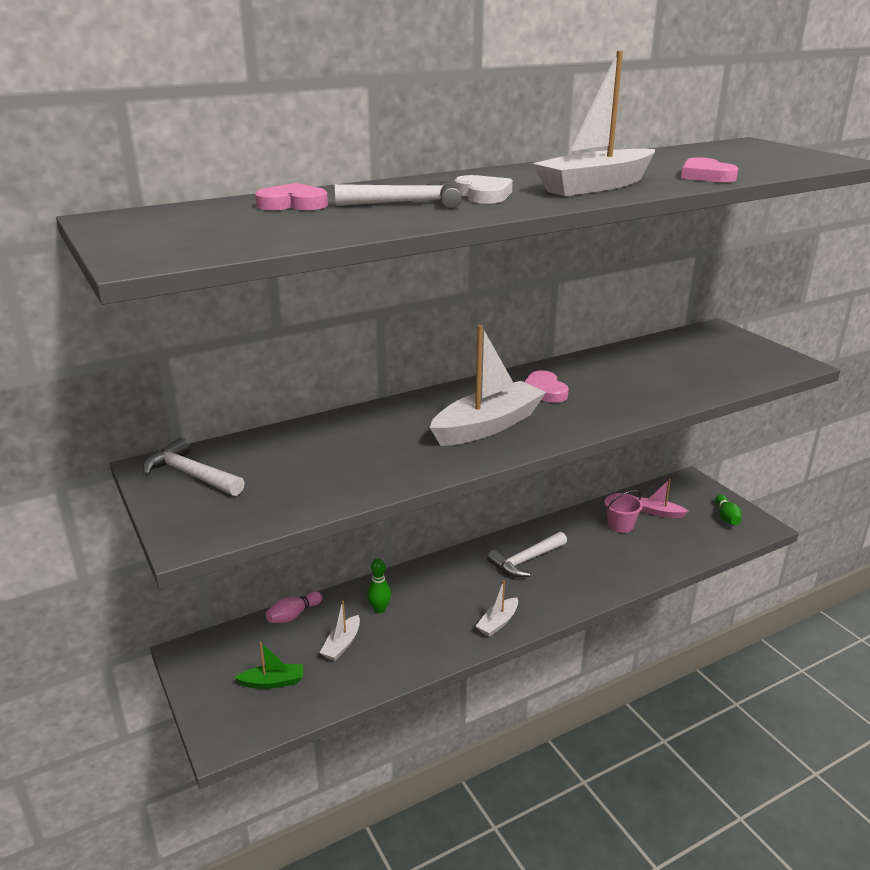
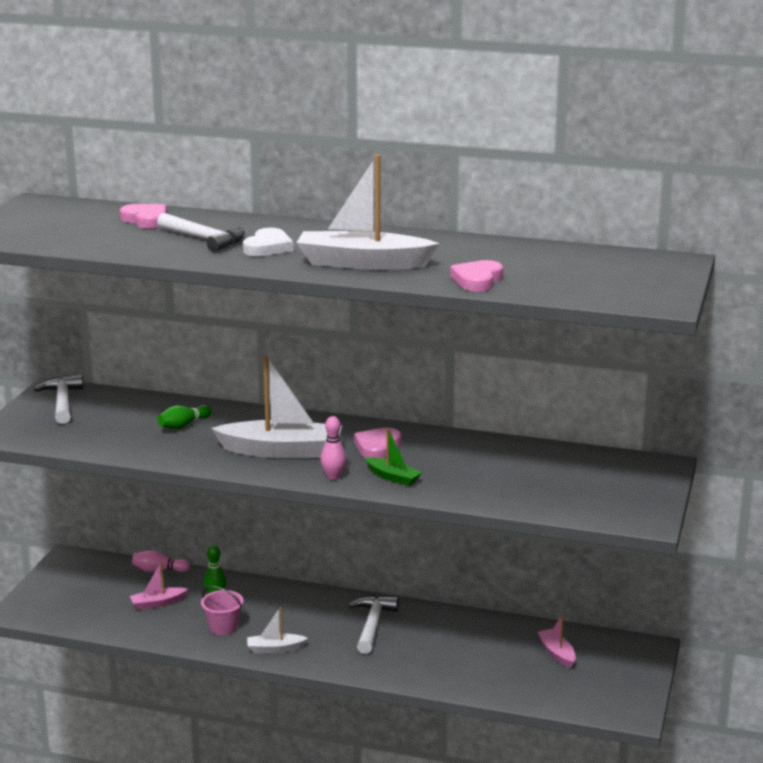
camera: 45 degrees right, 5 degrees down
green boat [234,642,303,689] -> green boat moved to [365,428,422,486]
white boat [319,601,360,661] -> pink boat [130,562,188,610]
white hammer [487,532,567,577] -> white hammer turned 90 degrees clockwise [349,596,399,654]
pink bucket [605,490,643,533] -> pink bucket moved to [201,586,243,635]
green bowling pin [715,495,742,525] -> green bowling pin moved to [157,405,212,429]
none -> pink bowling pin [320,416,346,480]

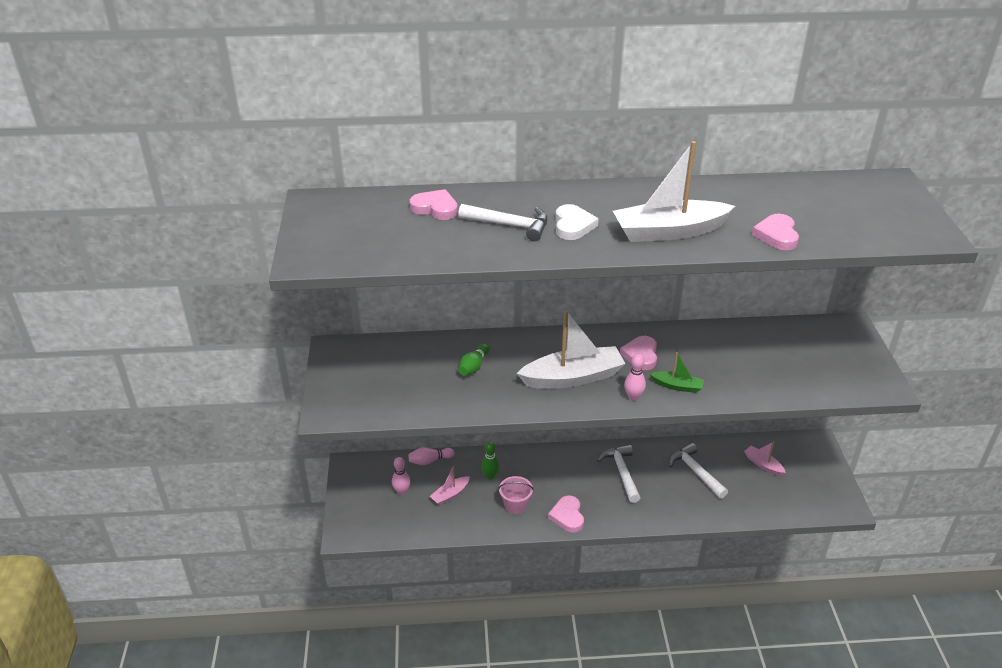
camera: 20 degrees left, 15 degrees up
white hammer [34,375,83,424] -> white hammer moved to [669,443,728,499]
white boat [247,607,308,653] -> pink heart [548,495,584,533]
none -> pink bowling pin [392,457,410,495]

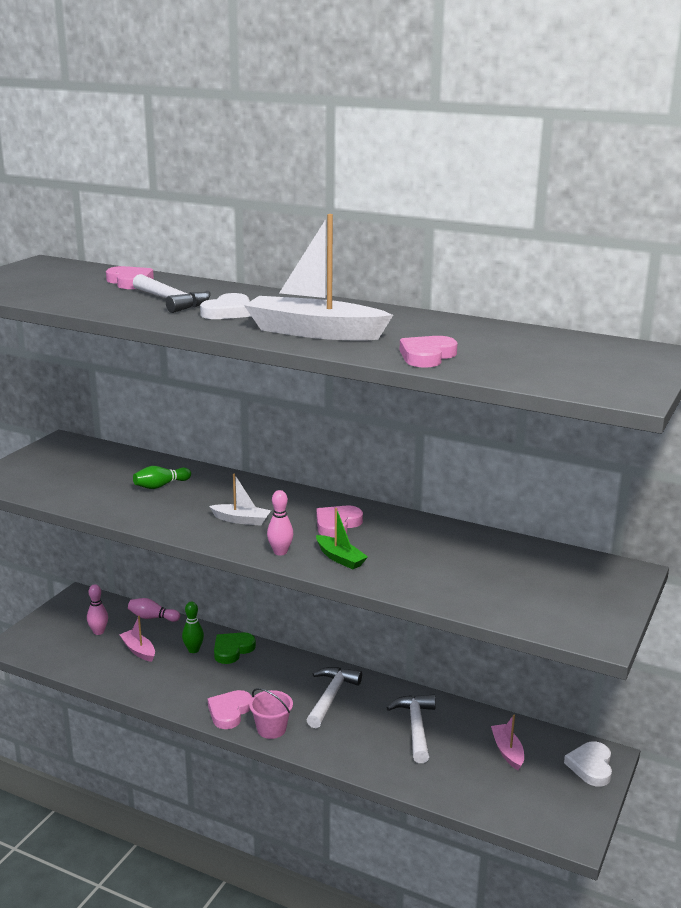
camera: 30 degrees right, 15 degrees down
pink boat [430,466,470,505] -> pink boat turned 60 degrees clockwise [119,616,155,662]
pink bucket [498,476,534,514] -> pink bucket moved to [249,688,293,739]
white boat [517,310,626,389] -> white boat [209,474,271,526], size x0.49
none -> green heart [214,632,256,664]
none -> white heart [564,741,612,787]

